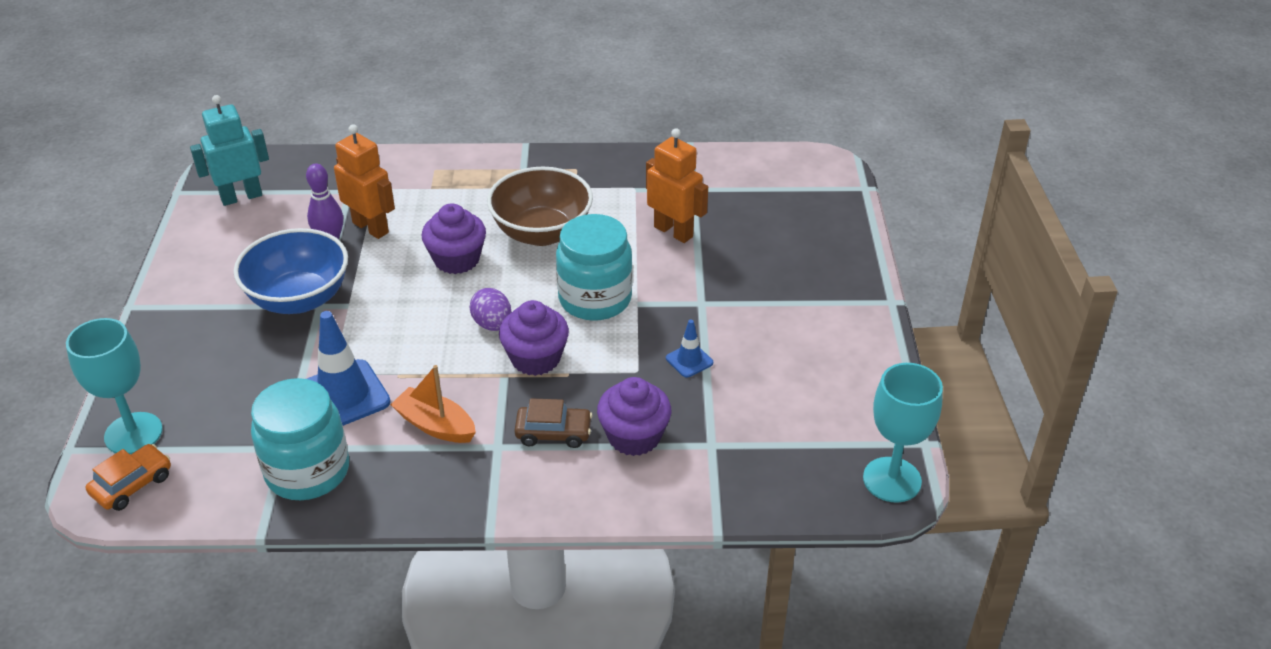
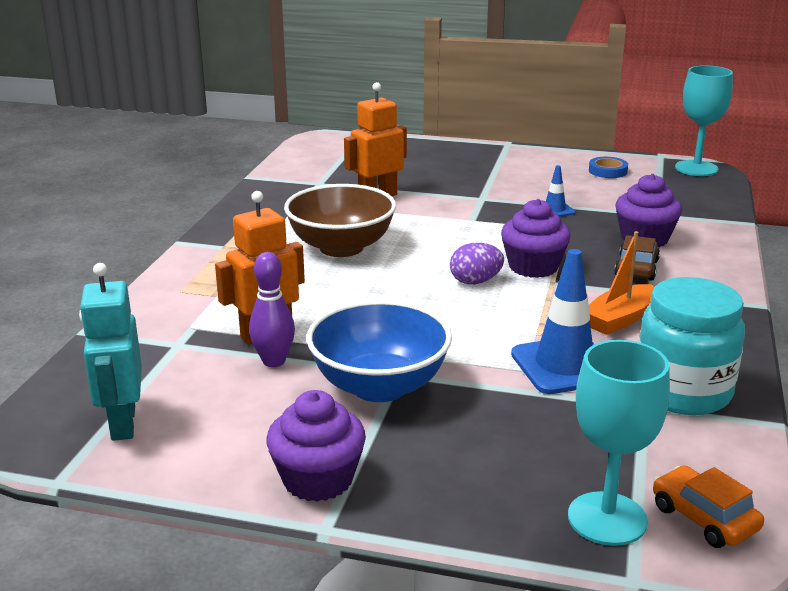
camera: 75 degrees left, 15 degrees down
purple cupcake [422,203,486,274] -> purple cupcake moved to [266,390,366,502]
turquoise jar [556,214,633,321] -> none
none -> blue tape [589,157,628,178]

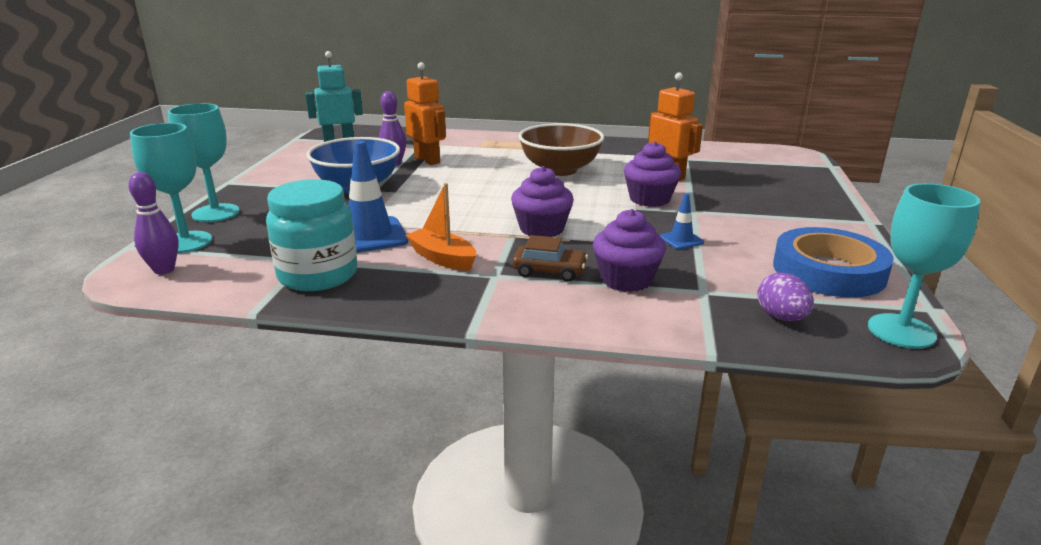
camera: 85 degrees right, 0 degrees up
purple cupcake [266,390,366,502] -> purple cupcake moved to [624,141,681,207]
purple egg [450,243,504,284] -> purple egg moved to [757,272,814,321]
blue tape [589,157,628,178] -> blue tape [773,227,894,297], size x2.22
orange car [653,465,764,548] -> purple bowling pin [128,172,179,274]
none -> turquoise goblet [168,103,239,222]

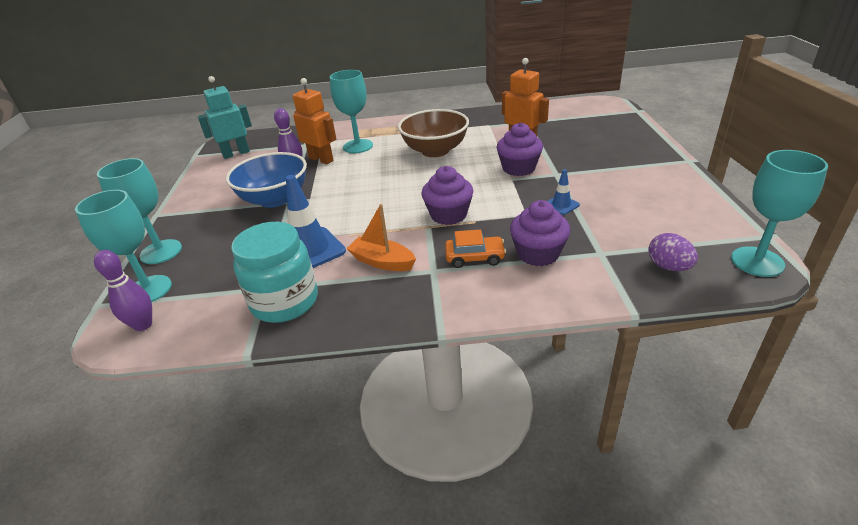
camera: 10 degrees left, 10 degrees up
brown car [513,235,588,282] -> orange car [445,229,506,268]
blue tape [773,227,894,297] -> none
none -> turquoise goblet [330,70,373,153]

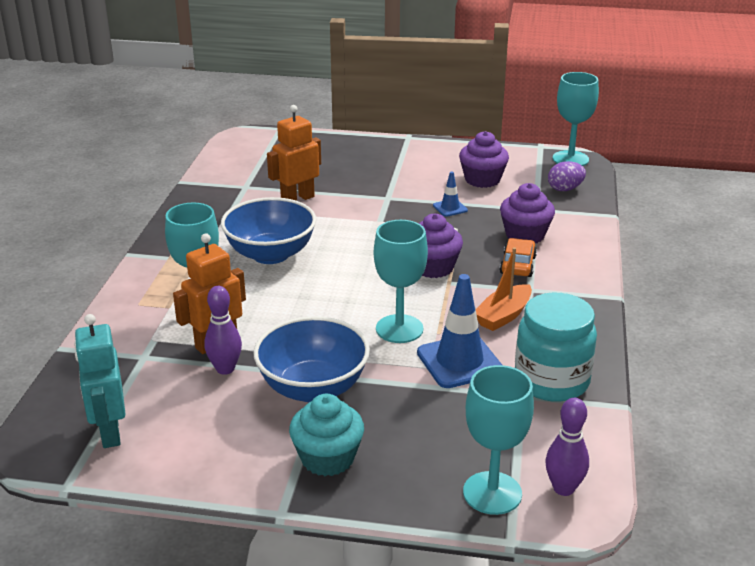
camera: 80 degrees left, 5 degrees down
turquoise goblet [97,158,182,264] -> turquoise goblet moved to [374,220,428,343]
brown bowl [398,109,469,157] -> blue bowl [221,197,316,264]
purple cupcake [497,123,543,176] -> purple cupcake moved to [459,131,509,188]
none -> turquoise cupcake [289,394,364,476]

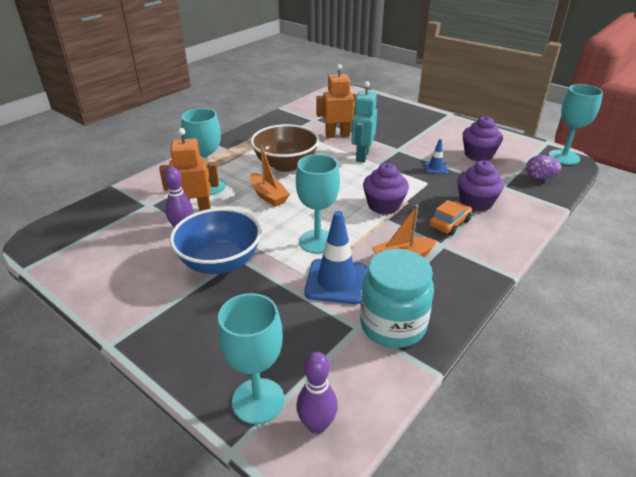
camera: 30 degrees right, 5 degrees up
turquoise robot [74,314,126,448] -> turquoise robot moved to [352,81,377,162]
blue bowl [221,197,316,264] -> brown bowl [251,124,319,172]
turquoise cupcake [289,394,364,476] -> none
none -> orange boat [250,145,290,207]

